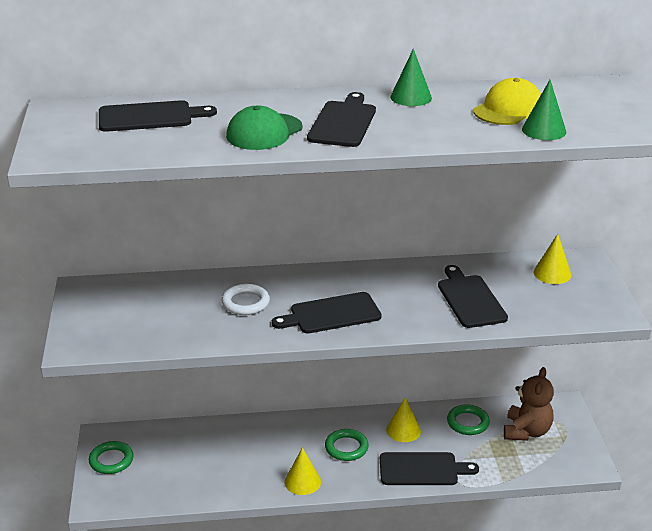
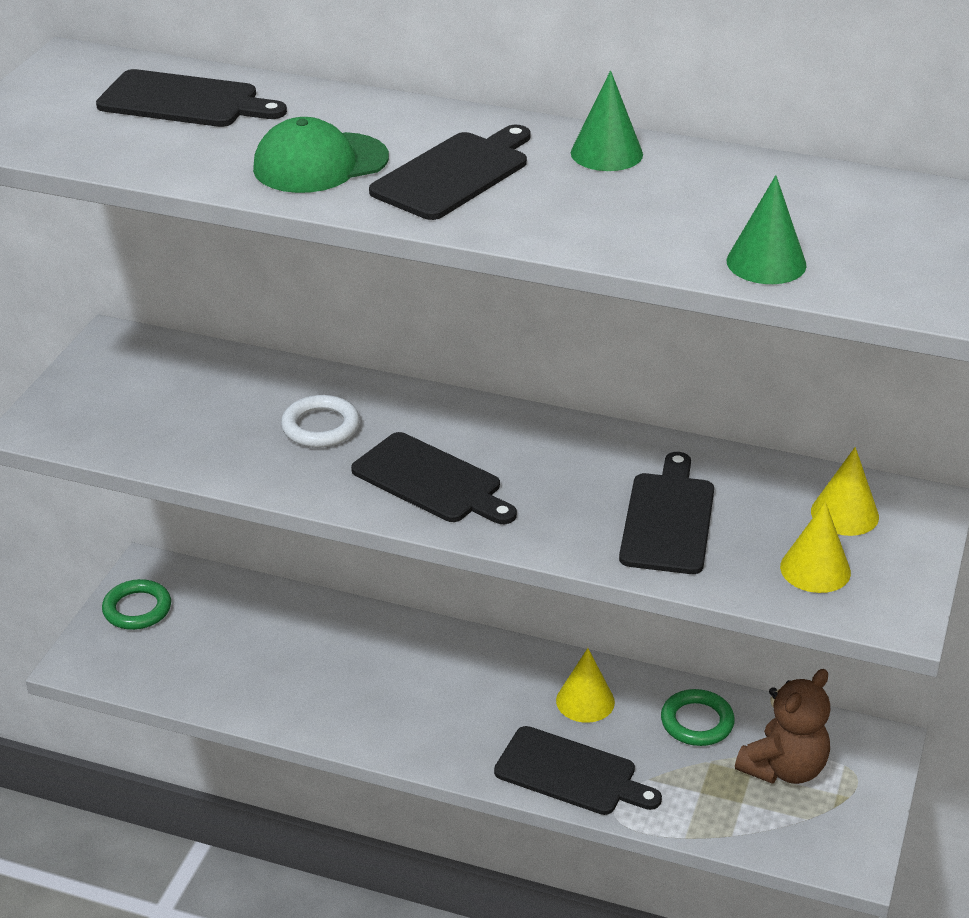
camera: 25 degrees right, 5 degrees up
black cutting board [272,292,382,334] -> black cutting board turned 150 degrees counterclockwise [351,432,517,524]
yellow cone [285,447,321,495] -> yellow cone moved to [780,501,851,593]
green ring [325,429,369,461] -> none
yellow cap [473,78,541,125] -> none

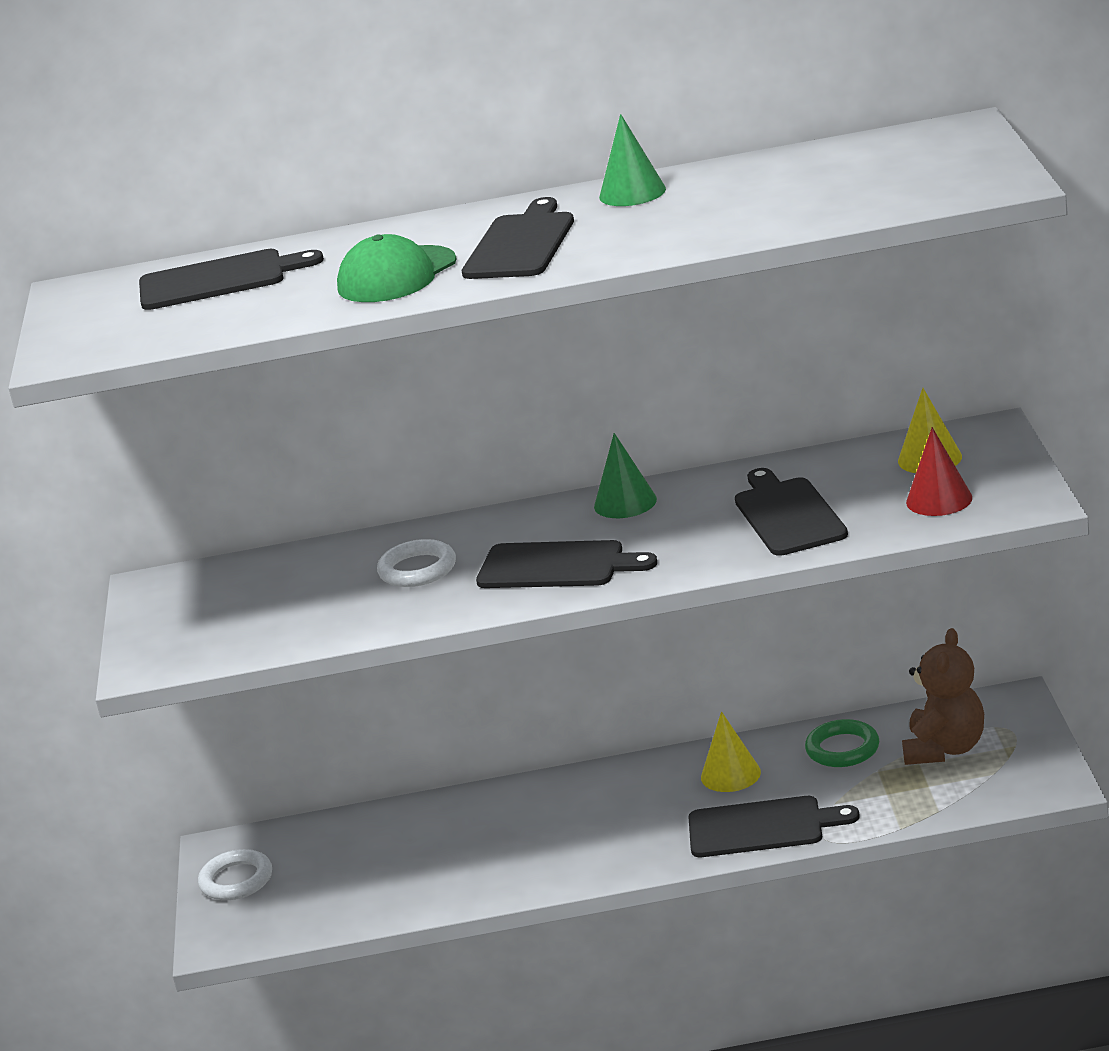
camera: 20 degrees left, 10 degrees down
green ring [102,579,171,630] -> white ring [198,849,272,900]
green cone [726,175,807,284] -> green cone moved to [594,433,657,518]
yellow cone [780,501,851,593] -> red cone [906,427,972,516]

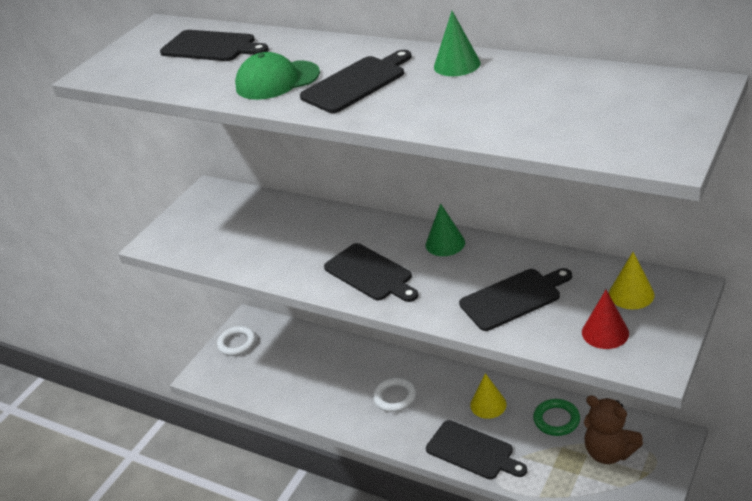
camera: 35 degrees right, 10 degrees up
white ring [377,539,456,587] -> white ring moved to [373,378,416,412]
black cutting board [735,468,848,556] -> black cutting board turned 45 degrees clockwise [459,268,572,331]
brown teddy bear [902,628,984,765] -> brown teddy bear turned 75 degrees clockwise [584,395,643,464]

